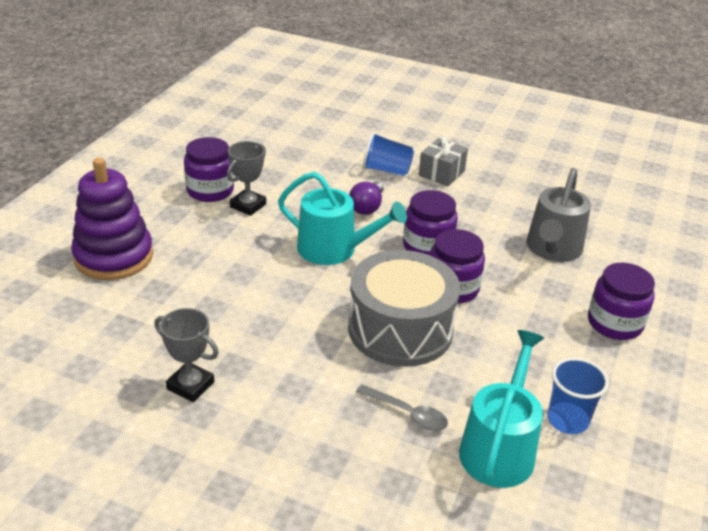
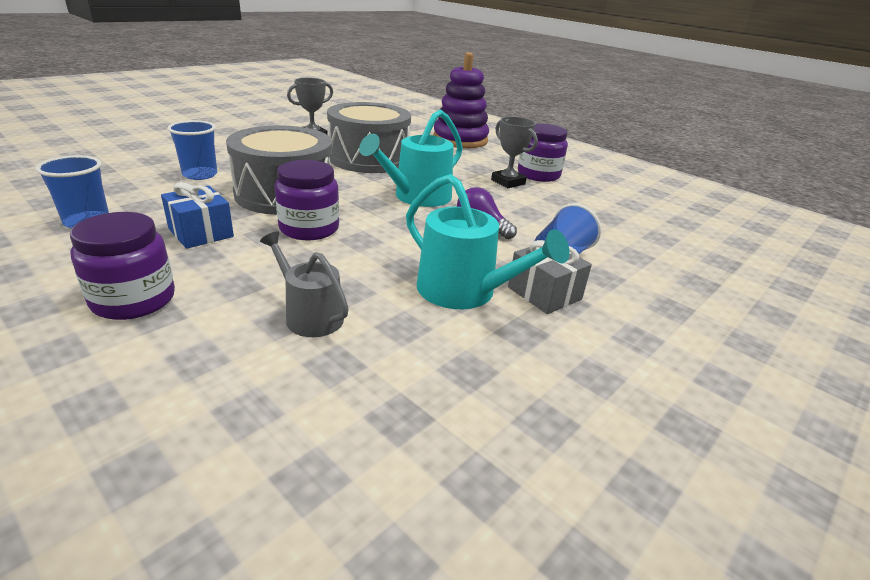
camera: 110 degrees right, 5 degrees down
grey spoon [356,384,448,431] -> blue cup [167,120,217,180]
purple jar [403,190,458,255] -> none
turquoise watering can [459,330,544,488] -> turquoise watering can moved to [406,174,570,309]
grey watering can [526,168,591,262] -> grey watering can [260,231,349,337], size x0.64
none -> blue gift [161,182,234,249]
none -> grey drum [327,102,411,173]

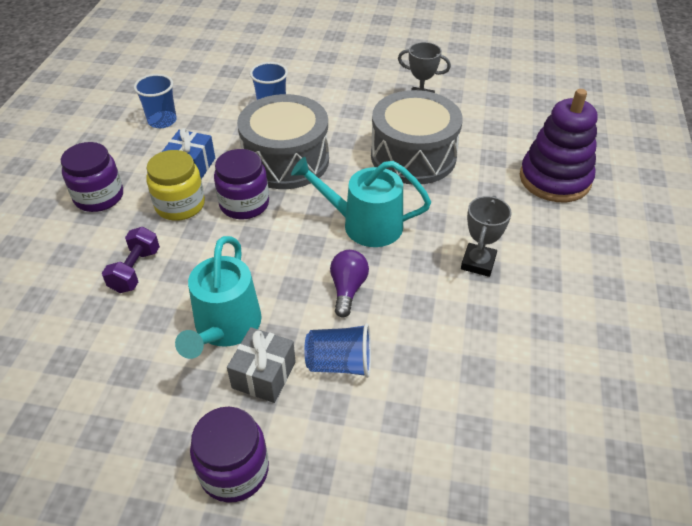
camera: 60 degrees right, 15 degrees up
grey watering can [260,231,349,337] -> purple dumbbell [102,227,160,293]
purple jar [518,123,568,182] -> purple jar moved to [190,407,269,503]
none -> yellow jar [146,150,205,221]

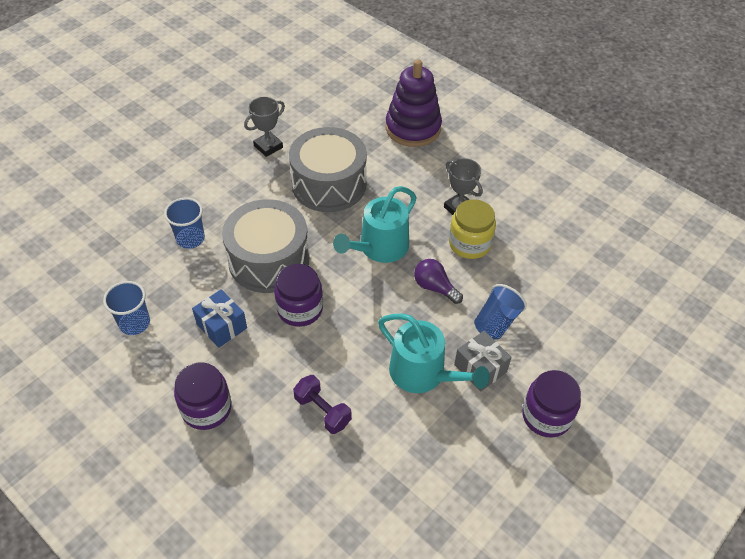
camera: 60 degrees left, 5 degrees up
yellow jar [146,150,205,221] -> yellow jar moved to [449,199,496,259]

